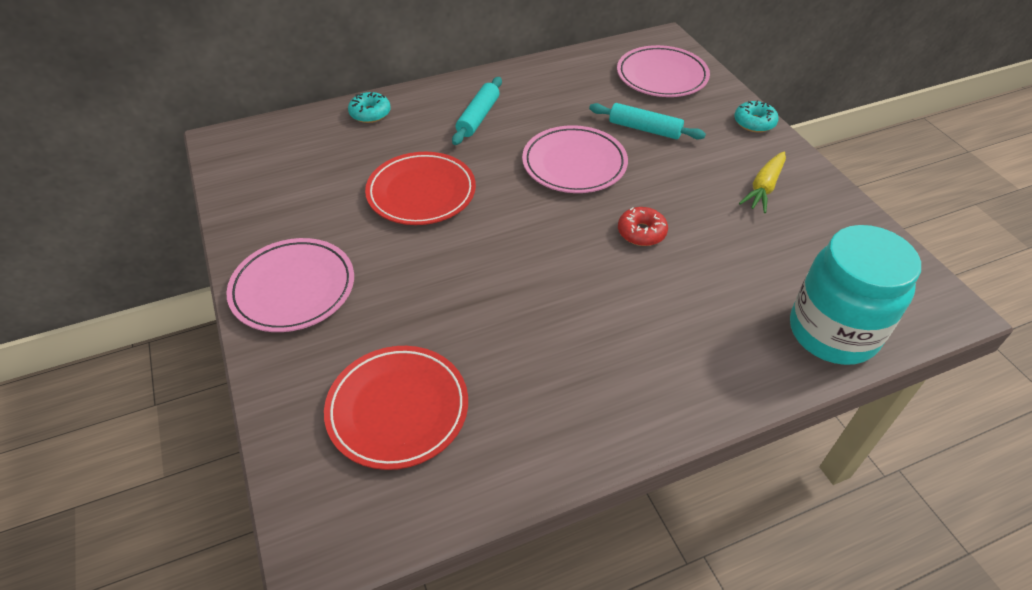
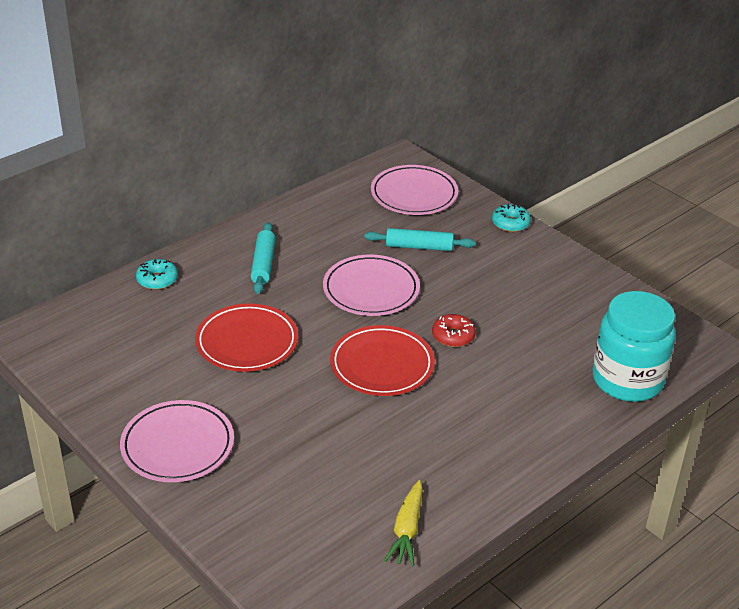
camera: 20 degrees left, 10 degrees down
red plate [324,346,468,470] -> red plate moved to [330,325,435,396]
yellow carrot [739,152,786,213] -> yellow carrot moved to [384,480,423,567]

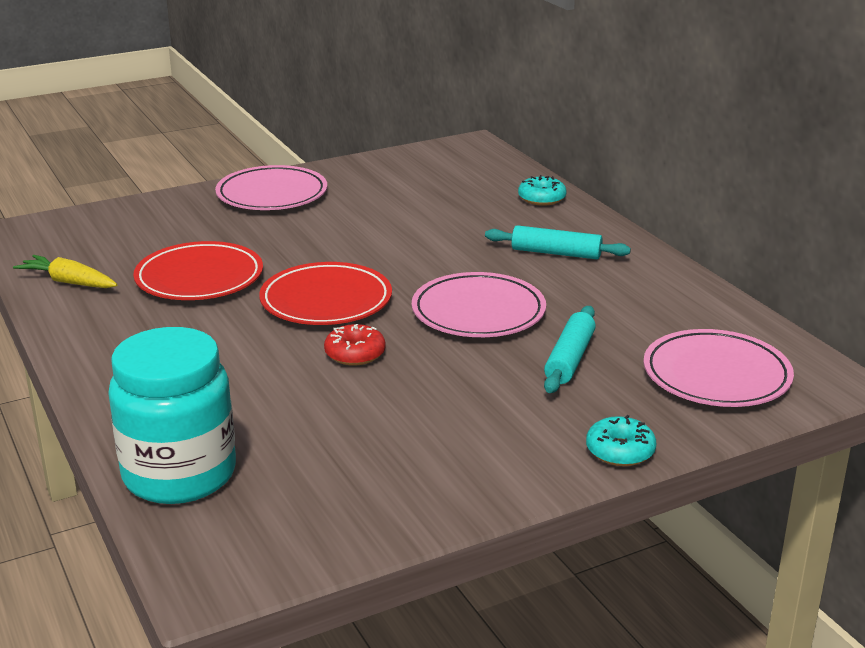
camera: 105 degrees right, 10 degrees down
red plate [195,303,298,372] -> red plate moved to [133,241,263,300]

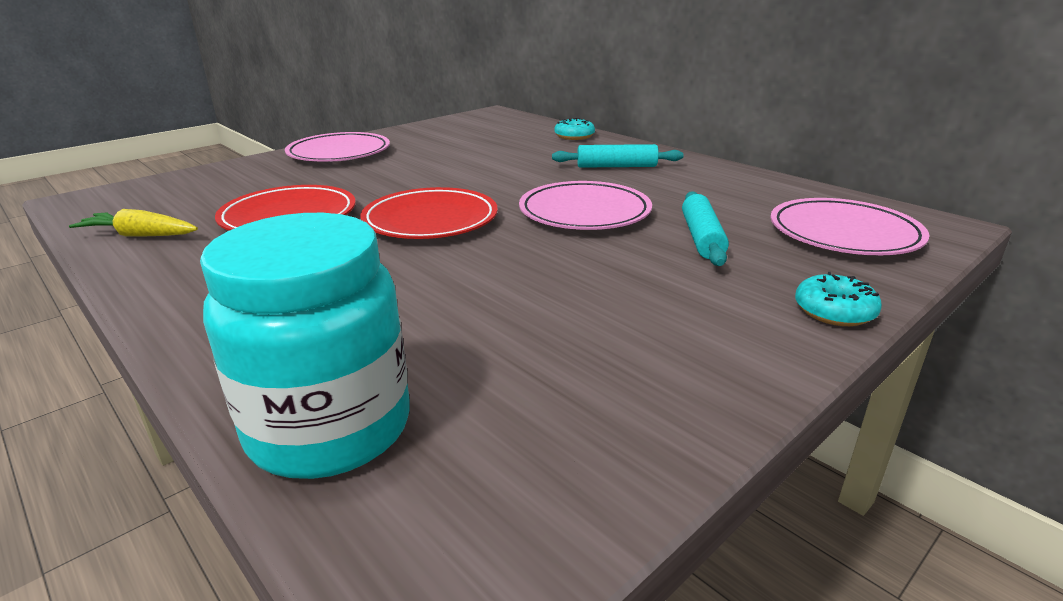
camera: 15 degrees left, 0 degrees up
red donut [324,324,386,366] -> none

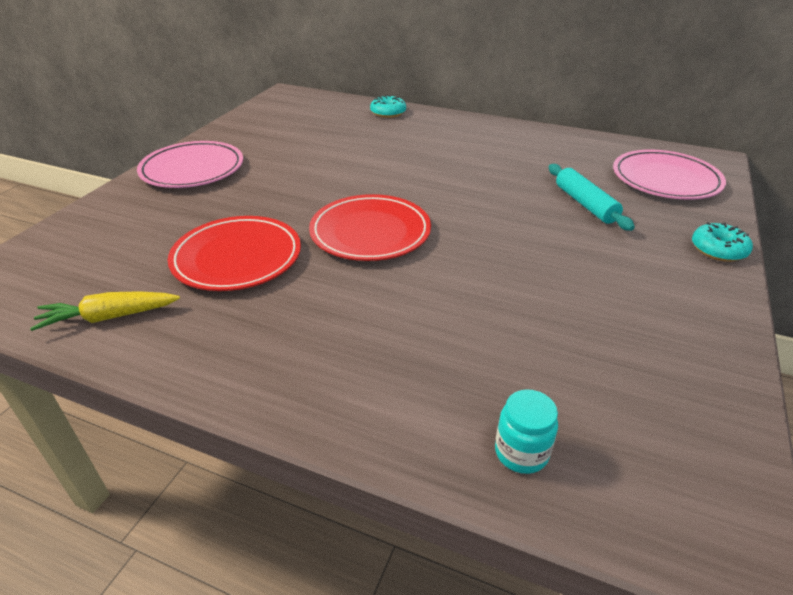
camera: 25 degrees left, 10 degrees up
turquoise jar [200,213,410,479] -> turquoise jar [495,389,558,474], size x0.42
pink plate [519,181,652,230] -> none
turquoise rolling pin [552,144,684,168] -> none

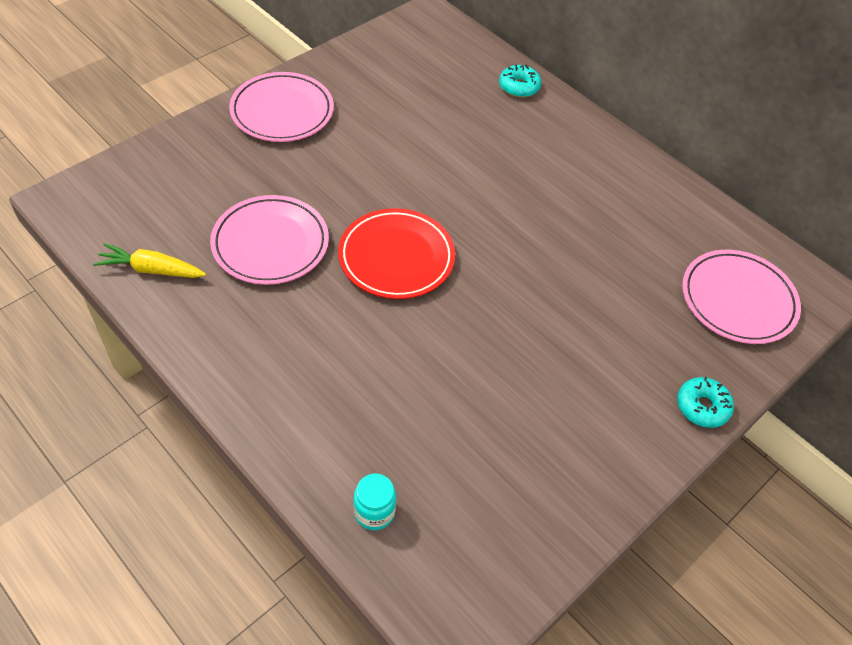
camera: 20 degrees right, 15 degrees up
red plate [168,216,301,291] -> pink plate [210,195,329,285]
turquoise rolling pin [549,164,635,231] -> none

